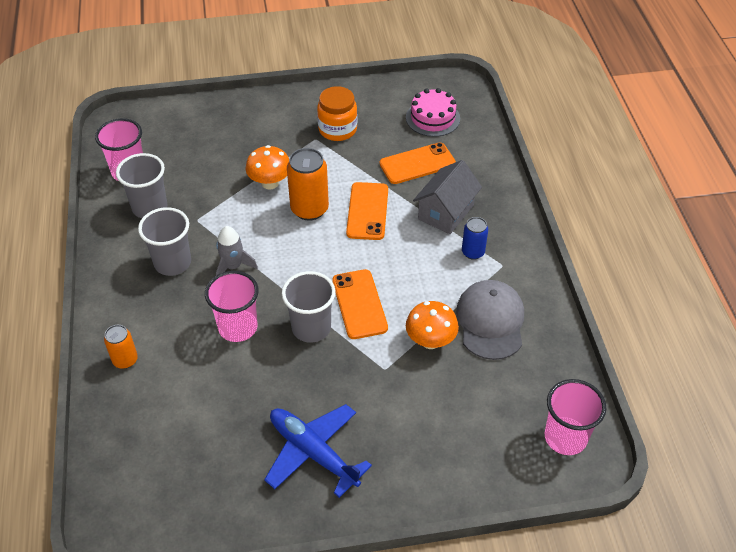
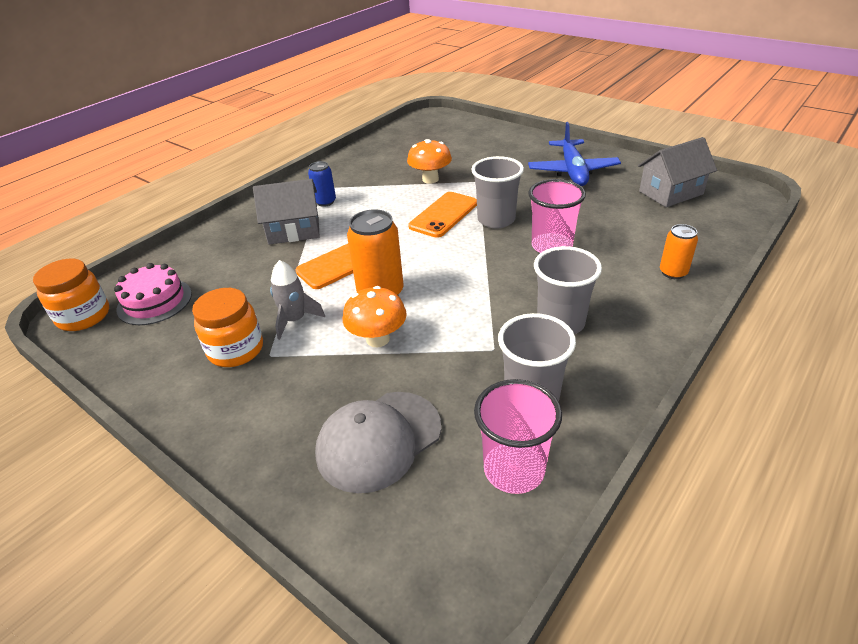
camera: 130 degrees left, 10 degrees down
grey rocket [216,226,258,275] -> grey rocket moved to [270,260,325,340]
orange phone [380,142,456,184] -> none
grey cap [456,280,524,360] -> grey cap moved to [315,392,441,493]
pink cup [545,379,606,455] -> none
none -> orange jar [33,259,109,331]
none -> grey house [638,137,717,207]

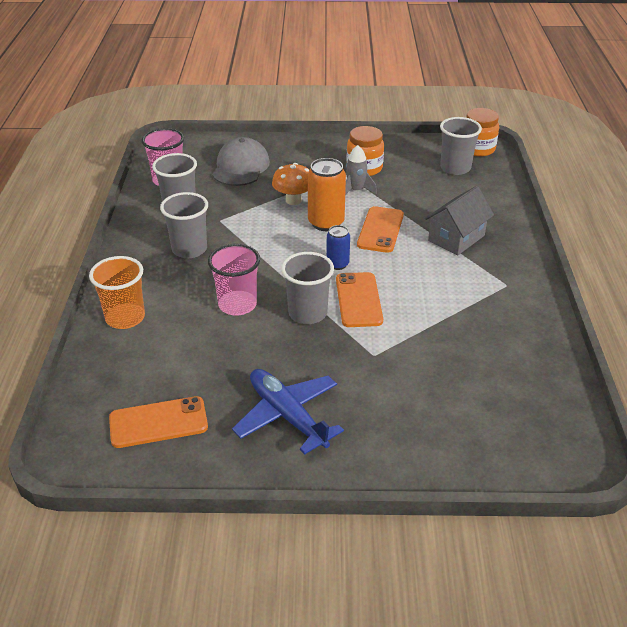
camera: 140 degrees right, 0 degrees up
pink cake [114,263,192,325] -> grey cup [440,117,482,175]
blue can [308,161,336,207] -> blue can moved to [326,225,350,270]
orange mushroom [407,139,452,184] -> none
grey house [638,137,717,207] -> orange phone [109,396,208,448]
orange can [660,224,698,279] -> orange cup [89,256,145,329]

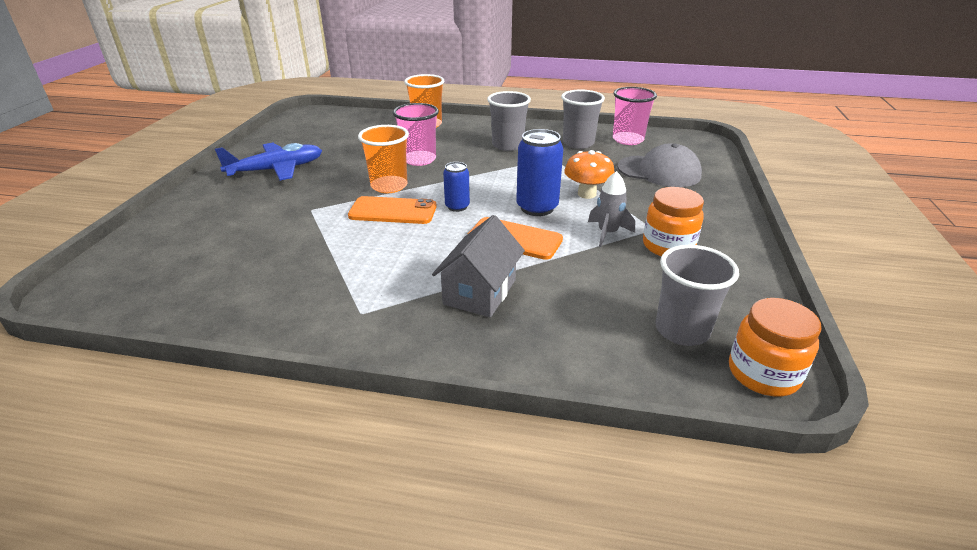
camera: 100 degrees right, 5 degrees down
orange phone [109,396,208,448] -> none
grey cup [281,252,334,324] -> orange cup [358,125,409,193]
orange can [308,158,346,231] -> blue can [516,129,563,216]
grey house [425,186,494,255] -> grey house turned 60 degrees clockwise [432,215,525,317]

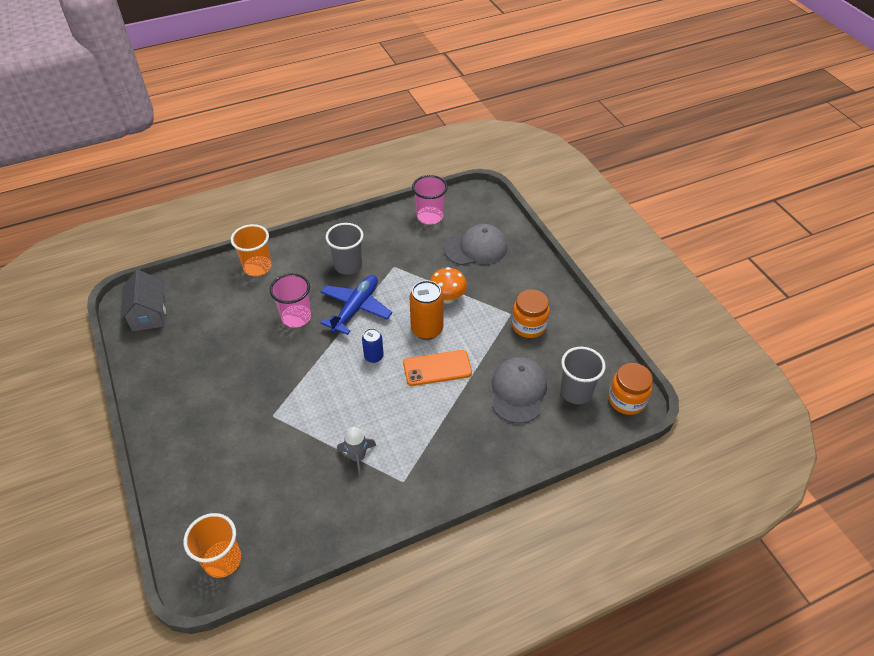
camera: 35 degrees left, 15 degrees up
blue plane [215,143,322,180] -> blue plane moved to [320,275,392,335]
orange phone [348,196,437,224] -> none
orange cup [358,125,409,193] -> orange cup moved to [184,513,241,578]
grey house [432,215,525,317] -> grey house moved to [120,270,166,331]
blue can [516,129,563,216] -> orange can [410,280,444,340]
grey cup [561,89,605,149] -> none
grey rocket [588,171,635,247] -> grey rocket moved to [337,427,376,478]
none -> grey cap [492,357,547,424]

